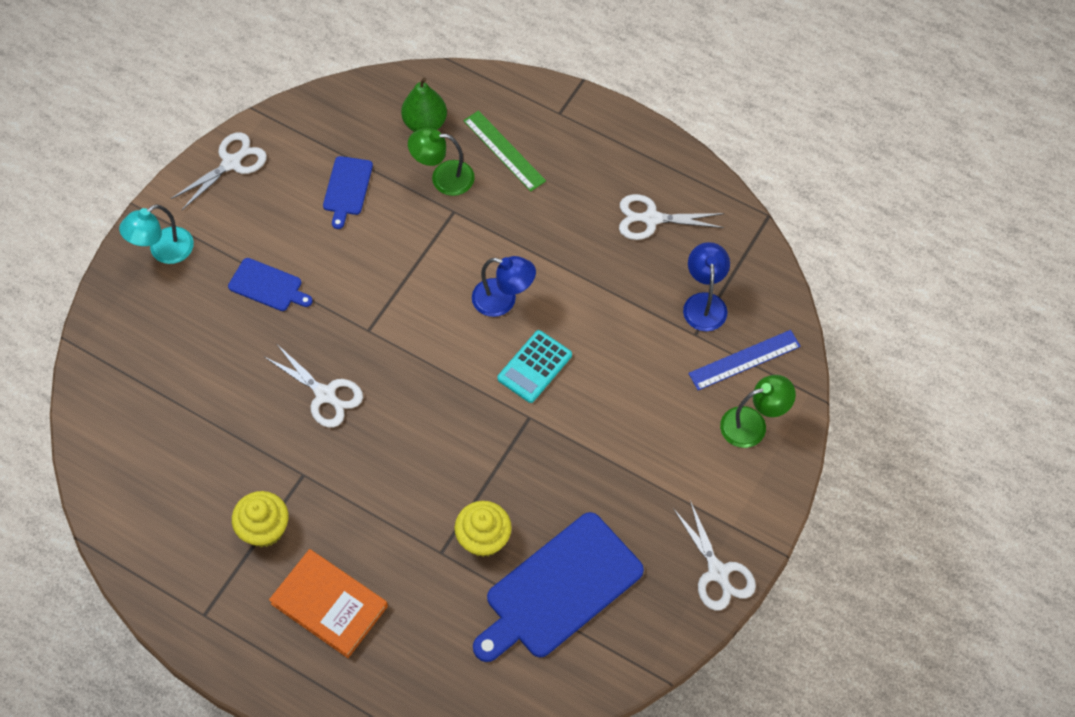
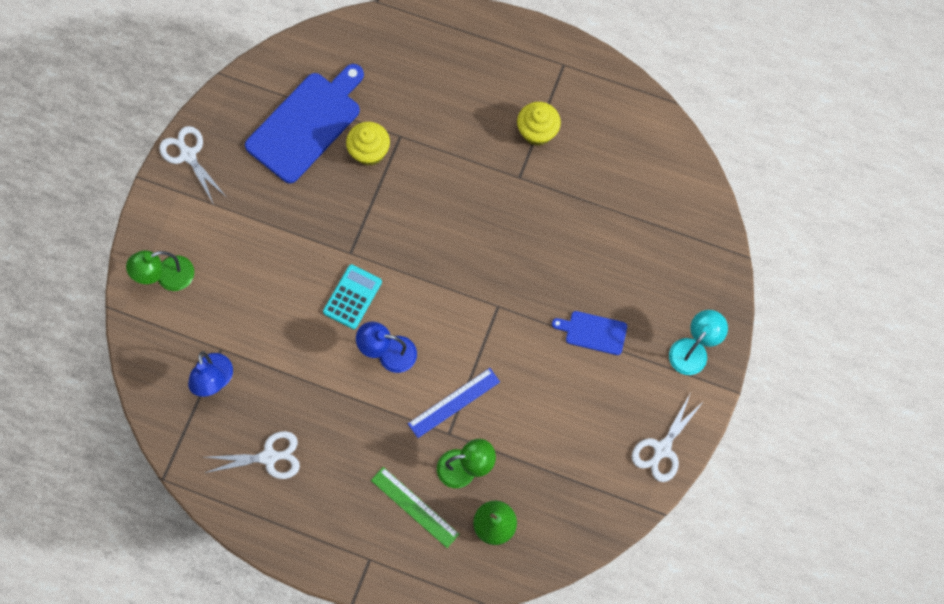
camera: 170 degrees right, 10 degrees up
white scissors [265,344,363,428] -> none
orange book [269,549,388,658] -> none
blue cutting board [323,156,373,229] -> none
blue ruler [688,330,801,390] -> blue ruler moved to [408,368,500,438]

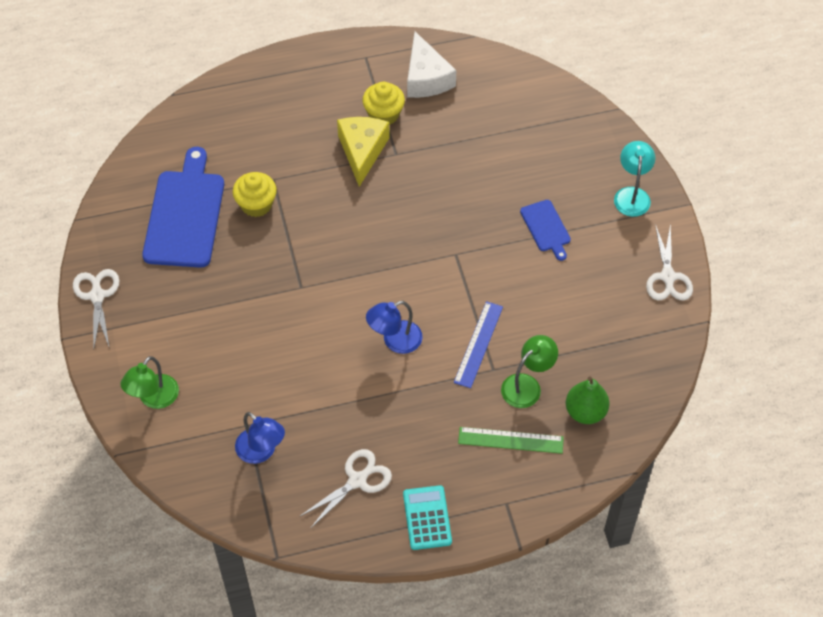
camera: 35 degrees left, 15 degrees down
white scissors [159,126,226,203] -> white scissors turned 60 degrees clockwise [73,269,119,350]
turquoise calculator [323,264,382,329] -> turquoise calculator moved to [403,485,452,550]
blue cutting board [552,311,627,355] -> blue cutting board turned 90 degrees counterclockwise [520,200,571,261]
none -> yellow cheese [337,117,390,187]
none -> white cheese [407,31,456,98]

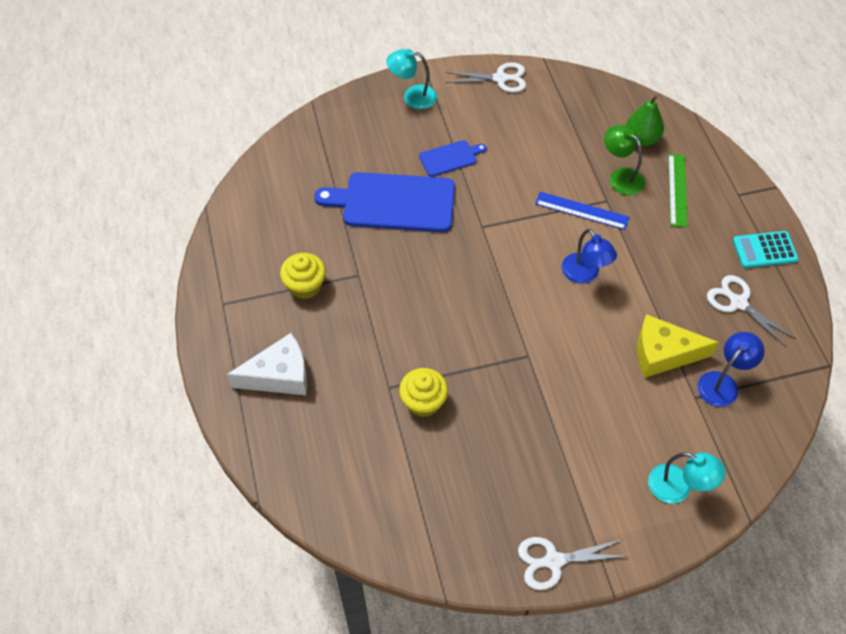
camera: 90 degrees left, 0 degrees up
green lamp [121,356,179,409] -> turquoise lamp [648,452,726,503]
blue cutting board [142,147,224,268] -> blue cutting board moved to [314,172,455,232]
yellow cheese [337,117,390,187] -> yellow cheese moved to [637,314,719,378]
white cheese [407,31,456,98] -> white cheese moved to [227,333,308,395]

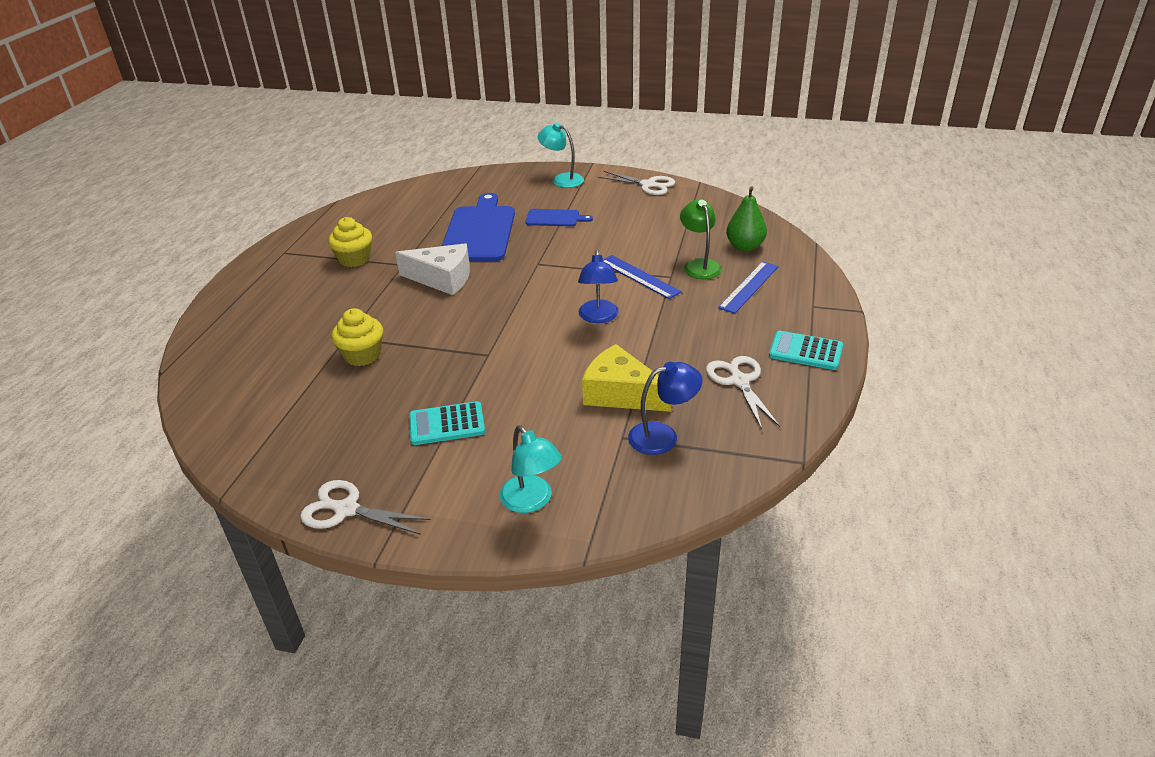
camera: 30 degrees right, 20 degrees down
white cheese [227,333,308,395] -> white cheese moved to [395,243,470,295]
blue cutting board [314,172,455,232] -> blue cutting board turned 60 degrees clockwise [442,193,515,261]
green ruler [668,154,688,227] -> blue ruler [718,262,779,314]
none -> turquoise calculator [409,401,485,445]

